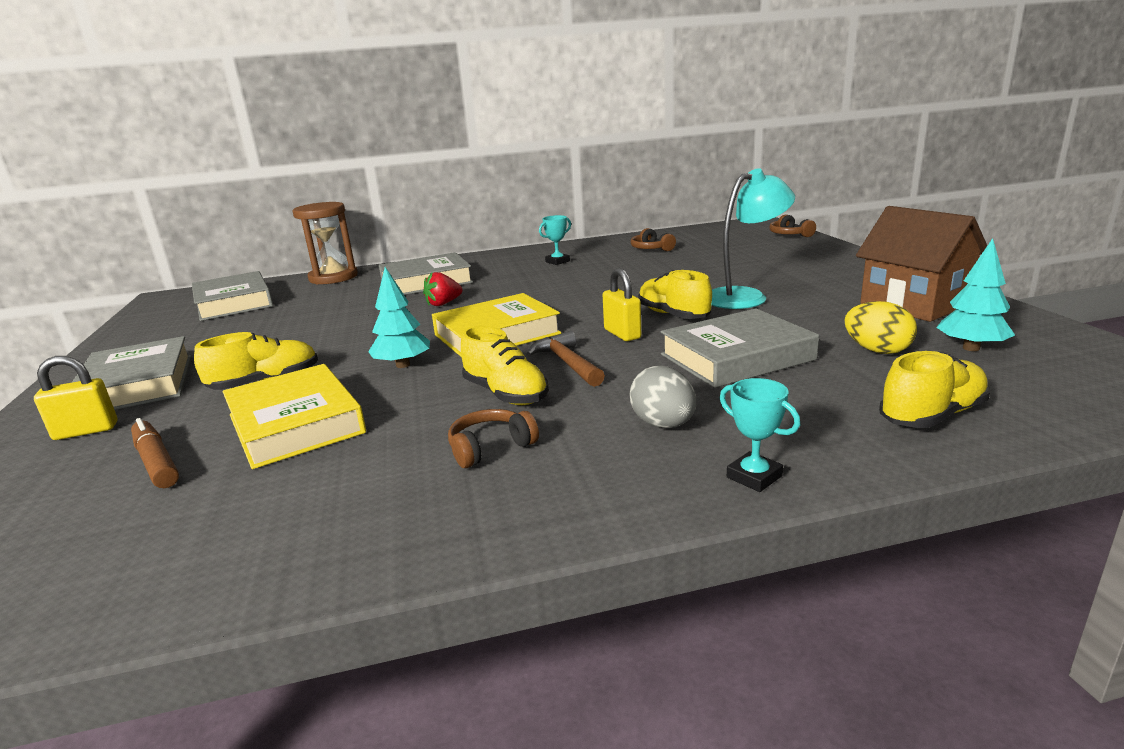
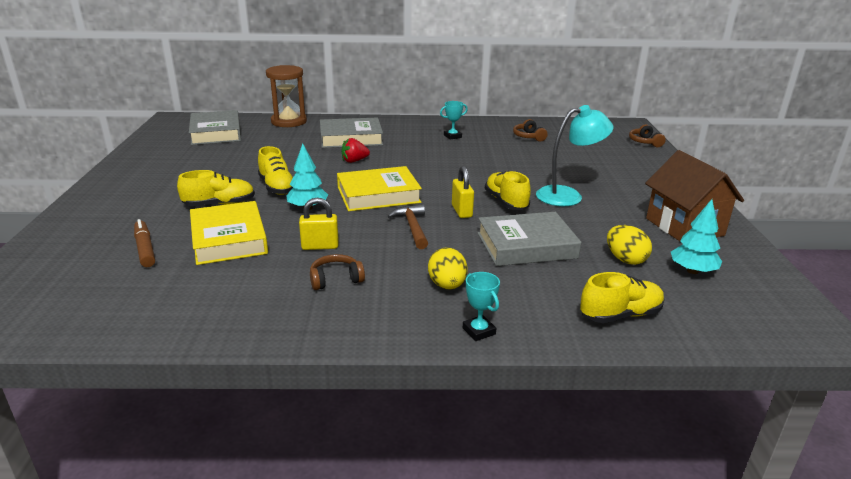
camera: 10 degrees right, 5 degrees up
yellow padlock [34,356,118,440] -> yellow padlock moved to [299,198,339,250]
grey book [72,336,192,410] -> none
yellow shoe [461,326,549,405] -> yellow shoe moved to [258,146,293,195]
grey egg [630,366,696,428] -> yellow egg [428,247,468,289]

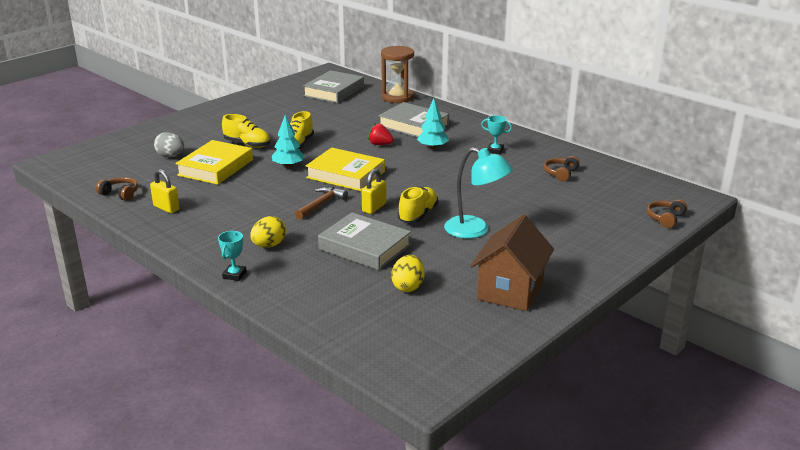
camera: 45 degrees right, 0 degrees up
brown marker [134,219,155,267] -> grey egg [154,132,184,157]
yellow padlock [299,198,339,250] -> yellow padlock moved to [150,169,180,213]
brown headphones [310,254,365,290] -> brown headphones moved to [96,177,138,201]
yellow shoe [580,272,665,323] -> none
turquoise tree [671,199,722,274] -> turquoise tree moved to [417,99,449,149]

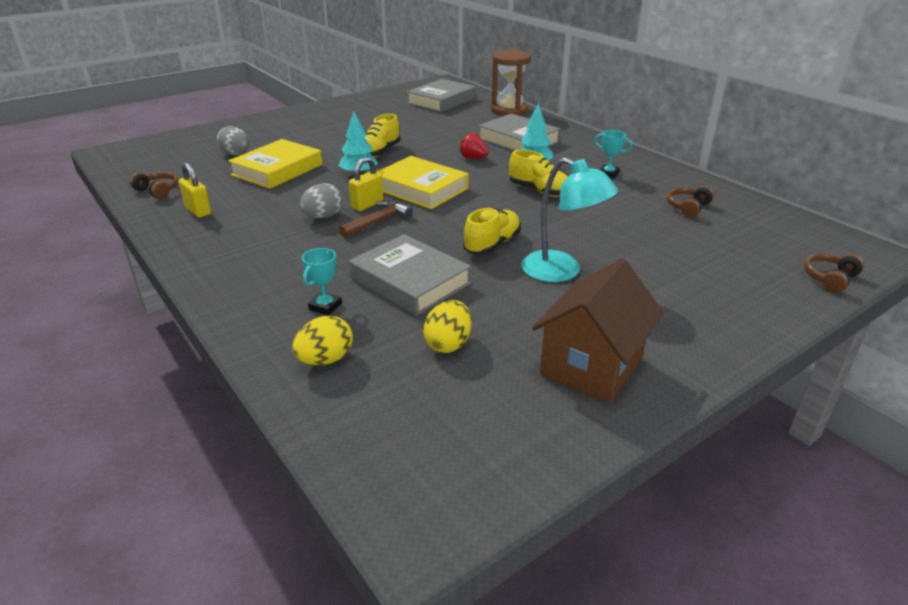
camera: 10 degrees right, 5 degrees up
turquoise trophy [218,231,247,281] -> turquoise trophy moved to [302,248,342,316]
yellow shoe [222,114,270,148] -> yellow shoe moved to [509,150,568,197]
yellow egg [250,216,286,248] -> yellow egg moved to [292,316,353,365]
yellow padlock [362,169,386,214] -> yellow padlock moved to [349,157,384,211]
none -> grey egg [300,183,343,218]

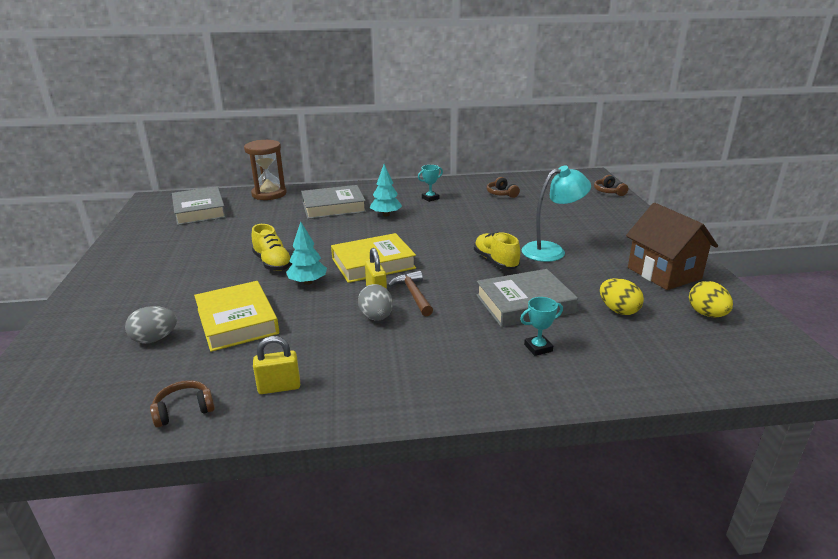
camera: 60 degrees left, 5 degrees down
yellow egg [292,316,353,365] -> yellow egg moved to [689,281,733,317]
turquoise trophy [302,248,342,316] -> turquoise trophy turned 75 degrees counterclockwise [520,297,563,356]
red strawberry [459,132,489,159] -> none
yellow shoe [509,150,568,197] -> none

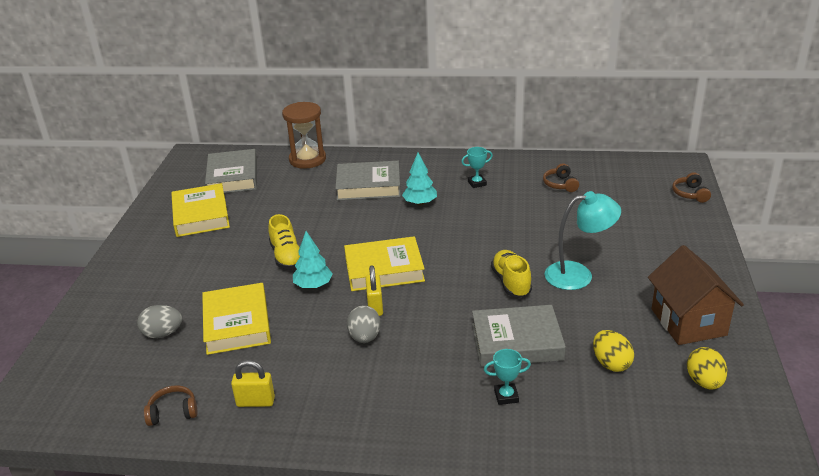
camera: 15 degrees right, 5 degrees up
brown hammer [388,271,433,316] -> none
none -> yellow book [171,183,230,237]

